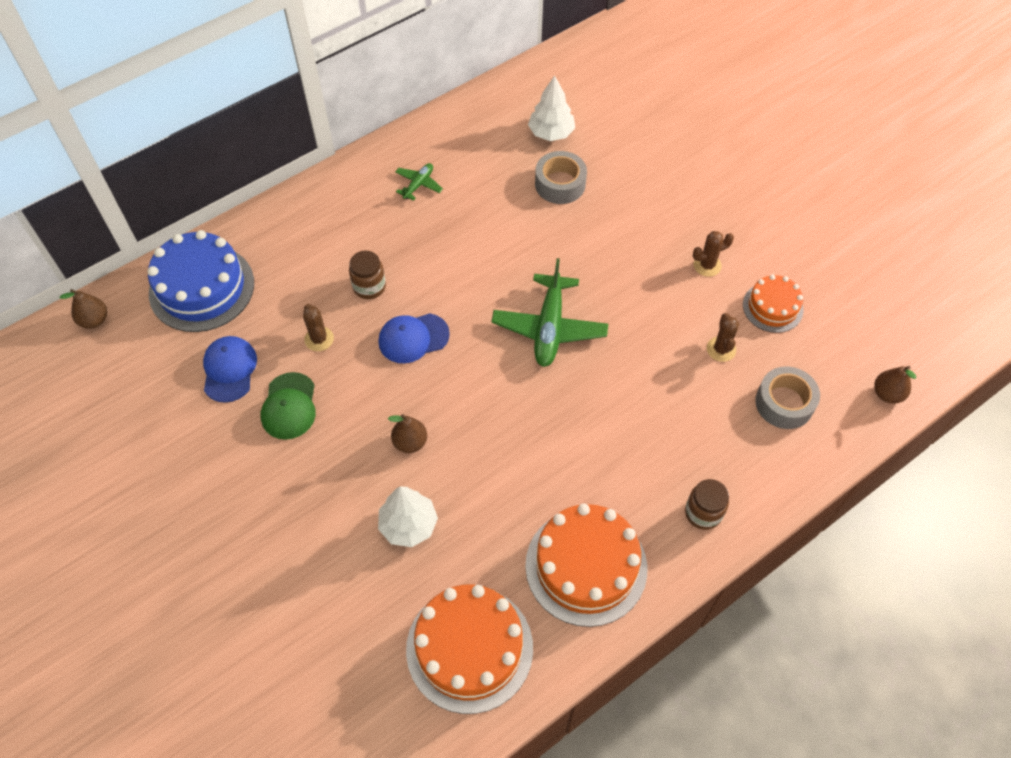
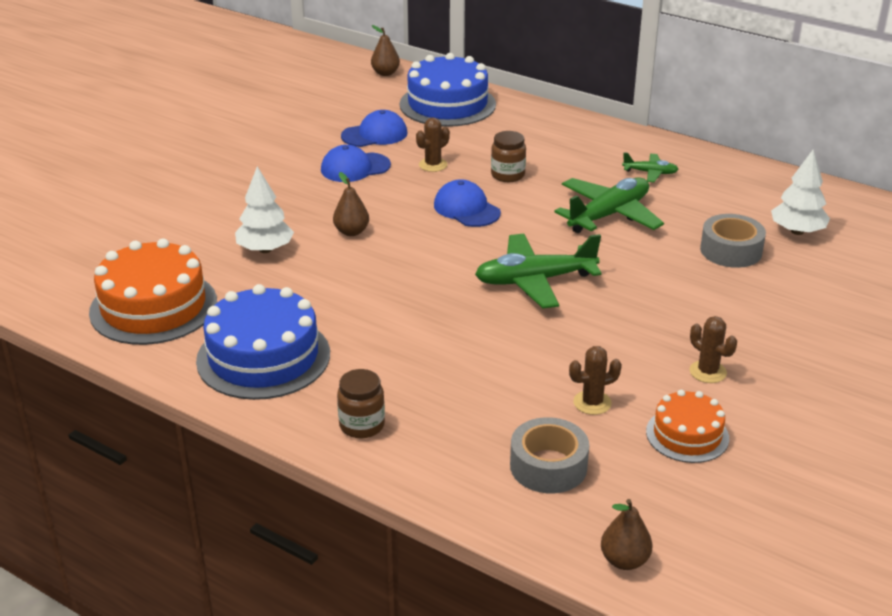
camera: 70 degrees right, 25 degrees down
green cap [261,372,316,440] -> blue cap [321,145,391,182]
orange cake [525,503,647,627] -> blue cake [196,284,330,400]
none -> green plane [555,177,664,233]

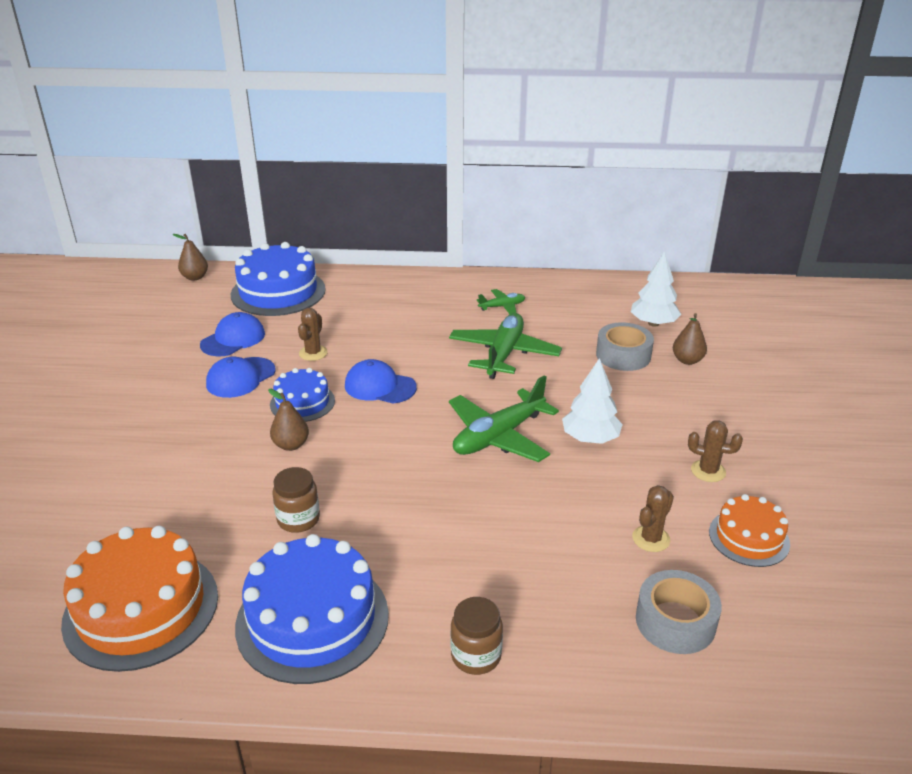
camera: 30 degrees left, 0 degrees up
white tree [235,166,294,253] -> white tree moved to [562,358,623,444]
brown jar [491,131,526,182] -> brown jar moved to [273,467,320,533]
brown pear [601,499,653,570] -> brown pear moved to [673,313,707,365]
none -> blue cake [270,368,335,422]

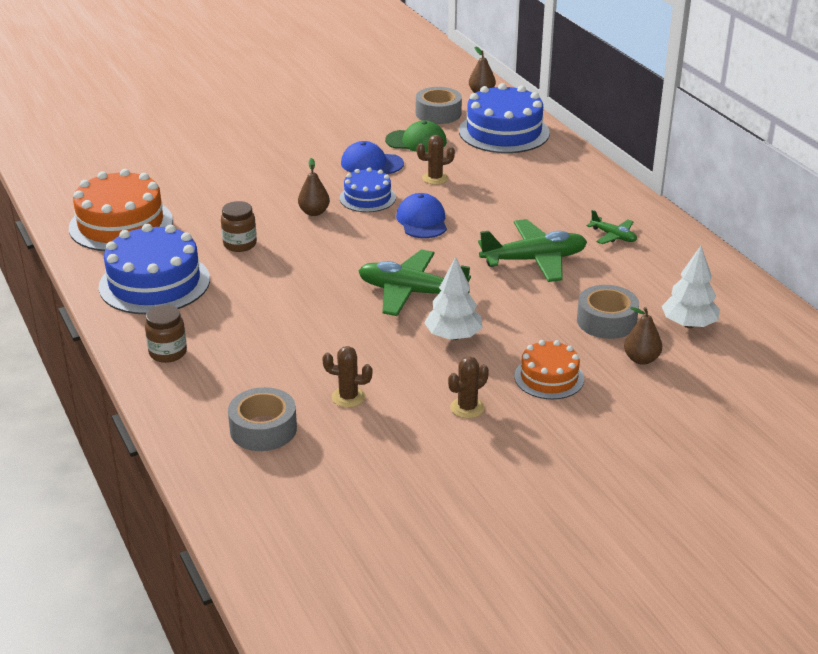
camera: 60 degrees right, 0 degrees up
blue cap [200,312,265,356] -> green cap [385,120,447,152]
brown cactus [688,420,743,482] -> brown cactus turned 60 degrees clockwise [448,356,489,418]
orange cake [709,494,790,567] -> orange cake moved to [514,340,584,399]
none -> grey tape [416,87,462,124]

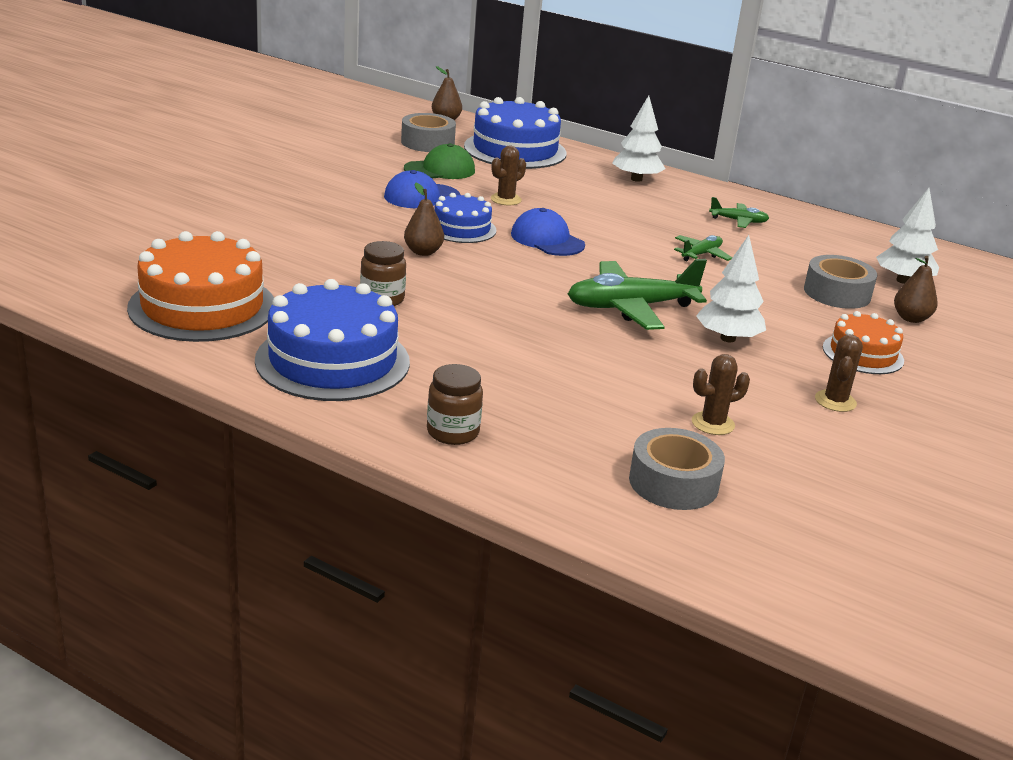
camera: 35 degrees left, 5 degrees down
green plane [478,219,587,282] -> green plane [674,235,732,261], size x0.50
none -> white tree [612,95,666,182]

